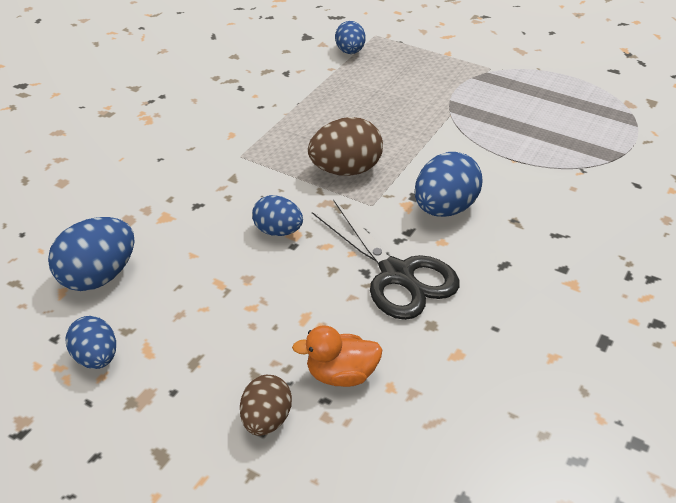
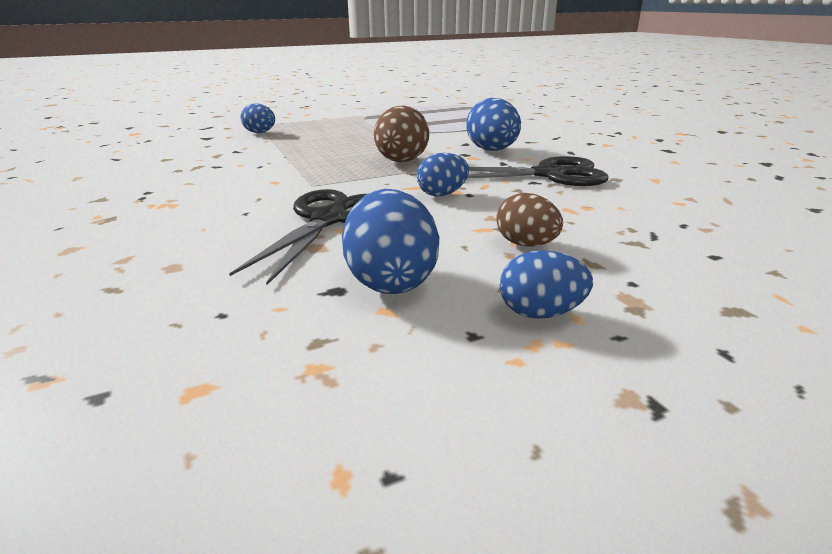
camera: 55 degrees left, 15 degrees down
brown egg [240,375,292,436] -> brown egg moved to [496,193,563,247]
orange duck [292,325,383,387] -> none
none -> black scissors [229,189,367,285]

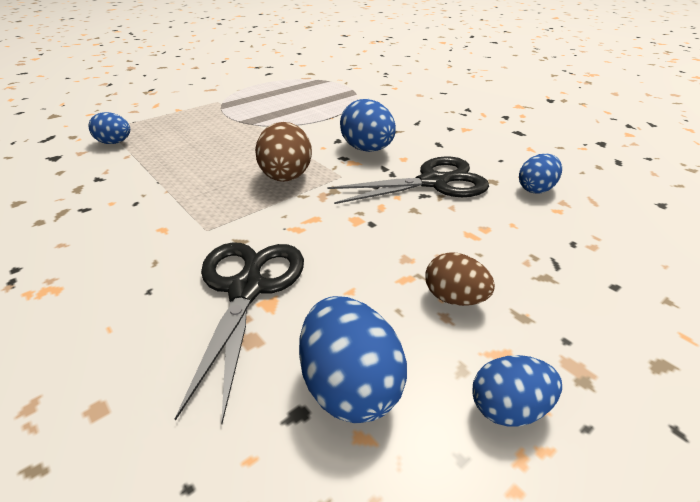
camera: 15 degrees left, 10 degrees up
blue egg [417,153,469,196] -> blue egg moved to [519,154,562,193]

